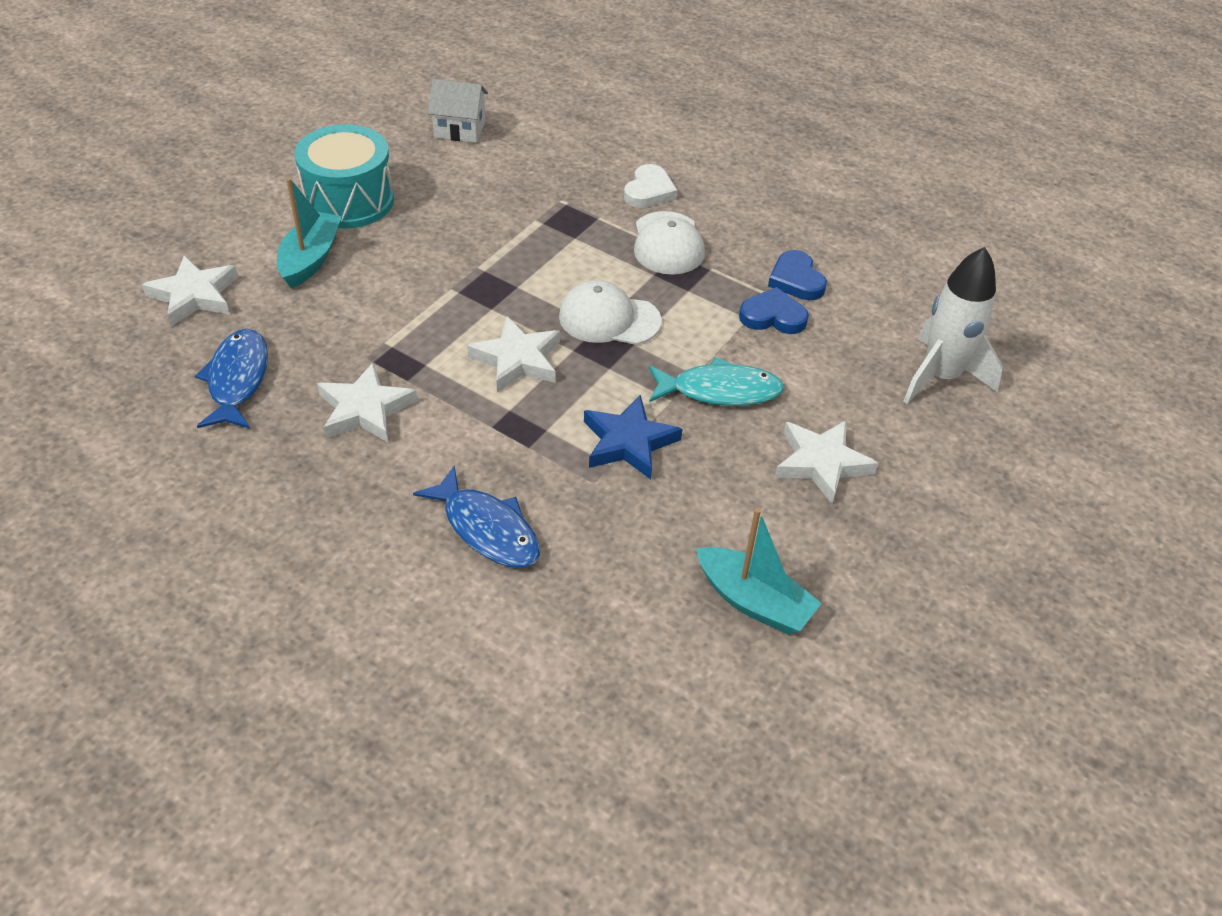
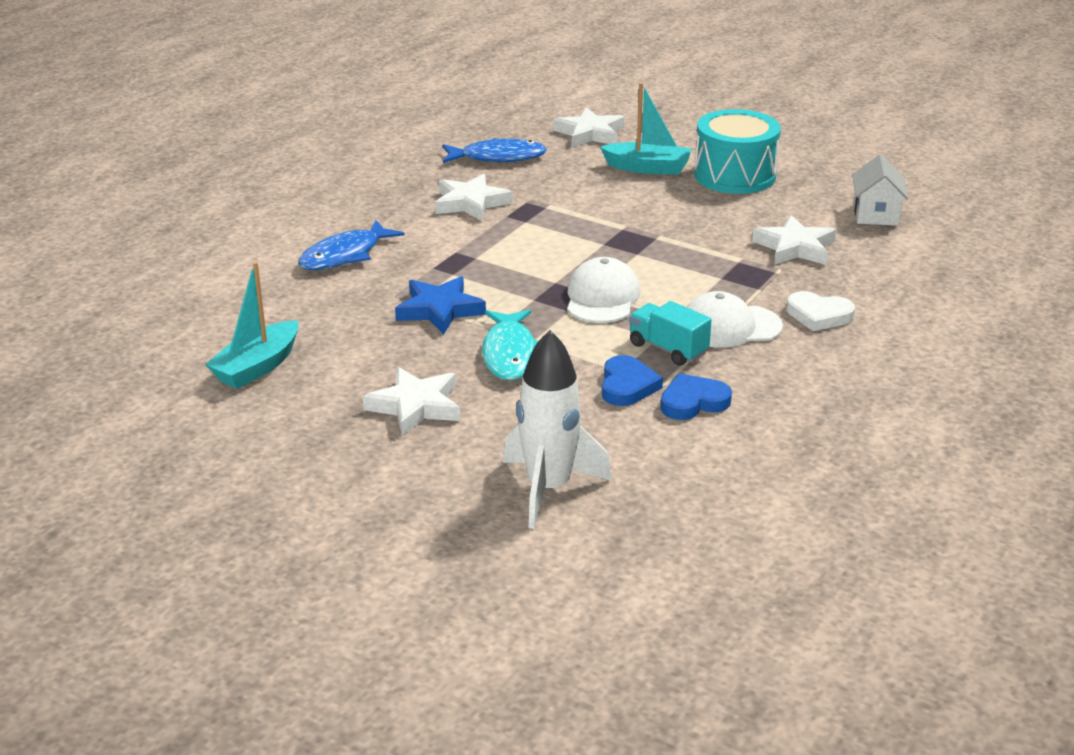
camera: 90 degrees right, 15 degrees down
white star [467,316,560,392] -> white star moved to [752,215,836,265]
none -> turquoise truck [629,301,712,366]

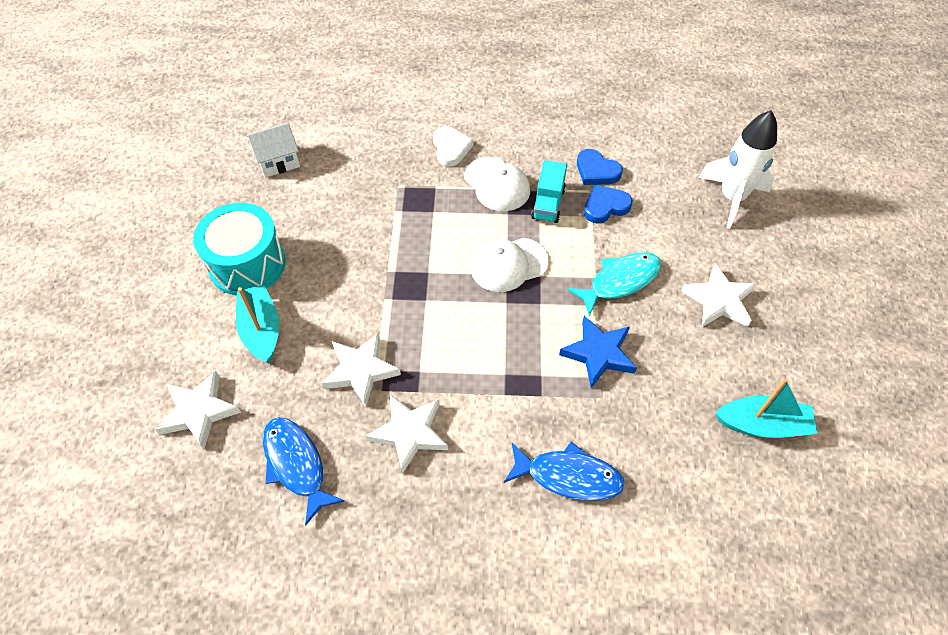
camera: 120 degrees left, 25 degrees up
white star [752,215,836,265] -> white star moved to [321,333,401,406]

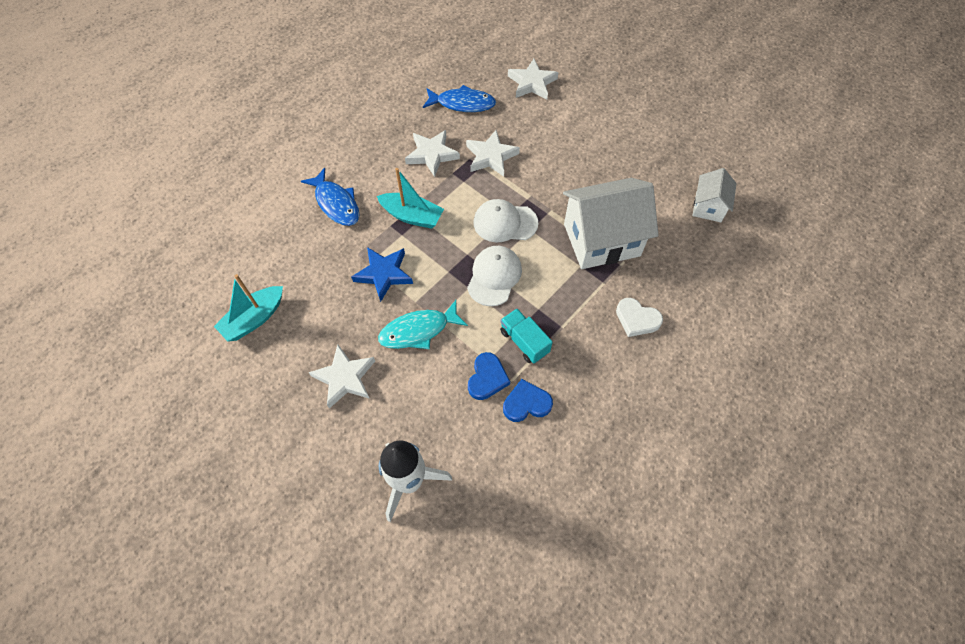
camera: 130 degrees right, 5 degrees up
turquoise drum [193,203,286,296] -> none
turquoise boat [236,285,279,364] -> turquoise boat moved to [377,168,444,229]
white cap [464,157,530,211] -> white cap moved to [473,199,538,242]
blue fish [504,442,625,501] -> blue fish turned 90 degrees counterclockwise [301,168,359,226]
turquoise fish [567,252,661,316] -> turquoise fish turned 60 degrees clockwise [378,300,468,349]
none -> white house [563,178,658,269]

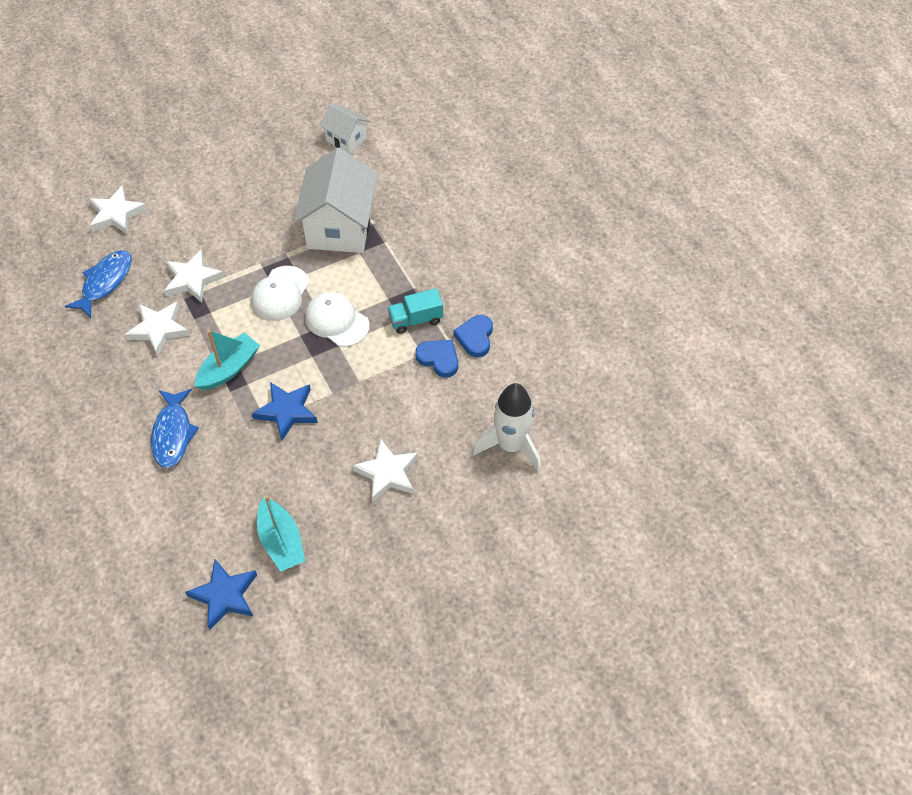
camera: 70 degrees left, 5 degrees down
blue fish [301,168,359,226] -> blue fish turned 105 degrees clockwise [151,389,199,468]
turquoise fish [378,300,468,349] -> none
white heart [616,298,663,337] -> none
none -> blue star [185,559,257,630]

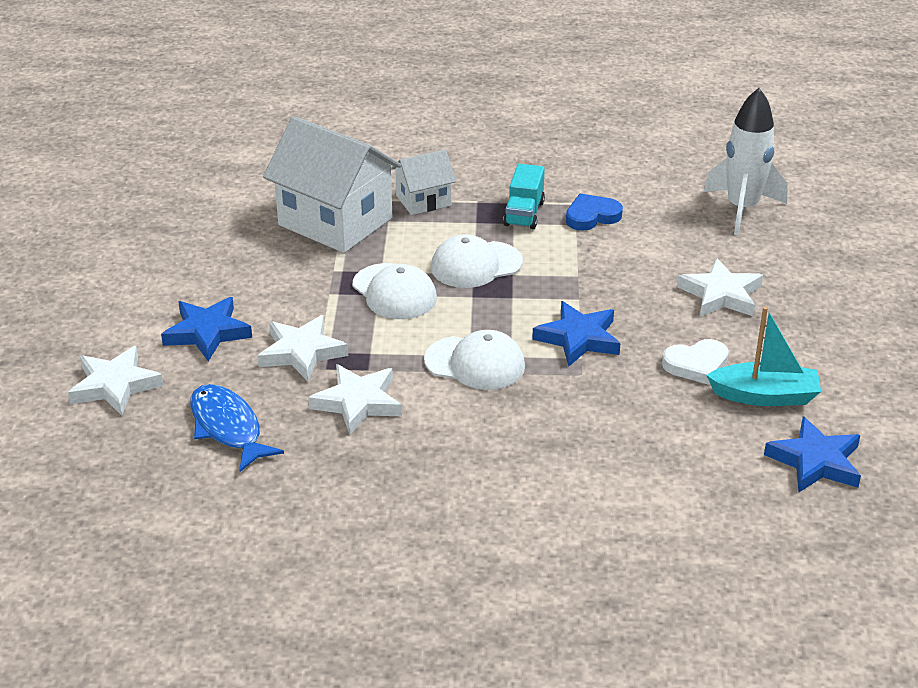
camera: 60 degrees left, 20 degrees down
blue fish [151,389,199,468] -> none
turquoise boat [195,330,260,390] -> white cap [424,330,525,390]
white house [320,104,369,154] -> white house moved to [391,149,456,215]
blue heart [453,315,493,357] -> none
none -> blue star [161,297,252,361]
none -> white heart [662,339,729,385]

